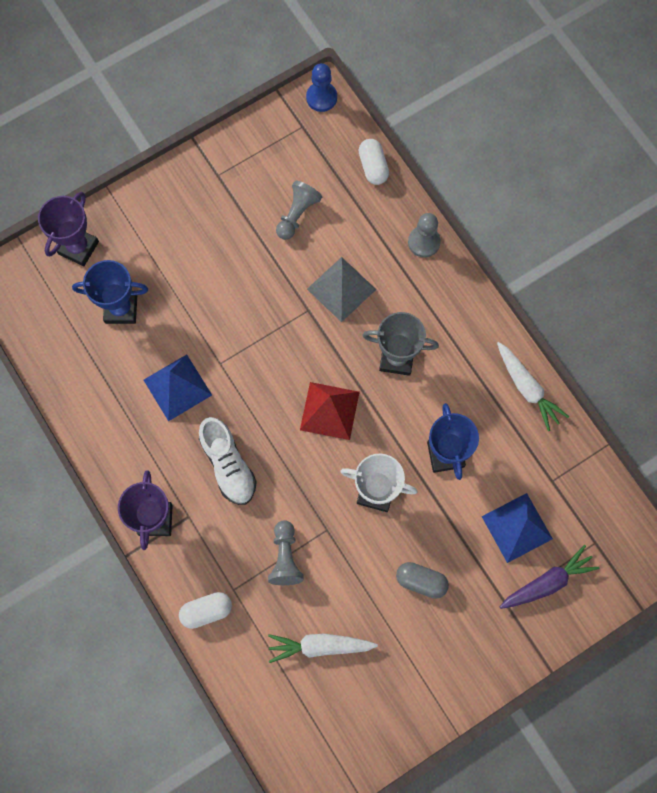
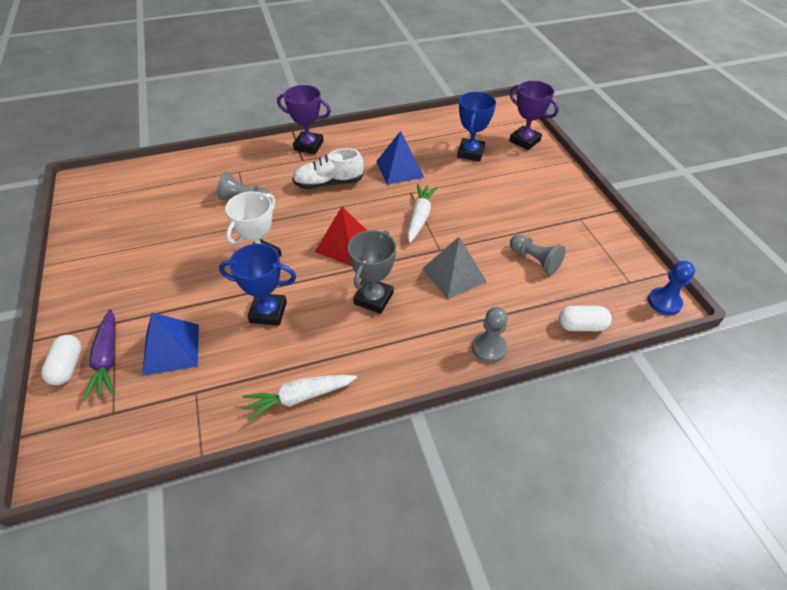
camera: 105 degrees right, 25 degrees down
white capsule [179,592,232,629] -> white capsule moved to [41,335,82,385]
white carrot [268,634,378,663] -> white carrot moved to [407,184,438,243]
grey capsule [396,562,449,599] -> none

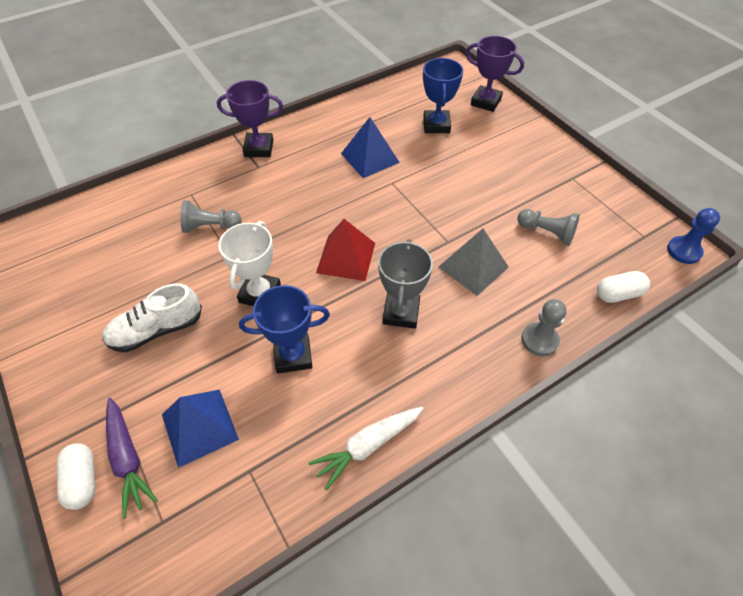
camera: 15 degrees left, 5 degrees up
white shoe [292,148,364,189] -> white shoe moved to [102,283,202,352]
white carrot [407,184,438,243] -> none

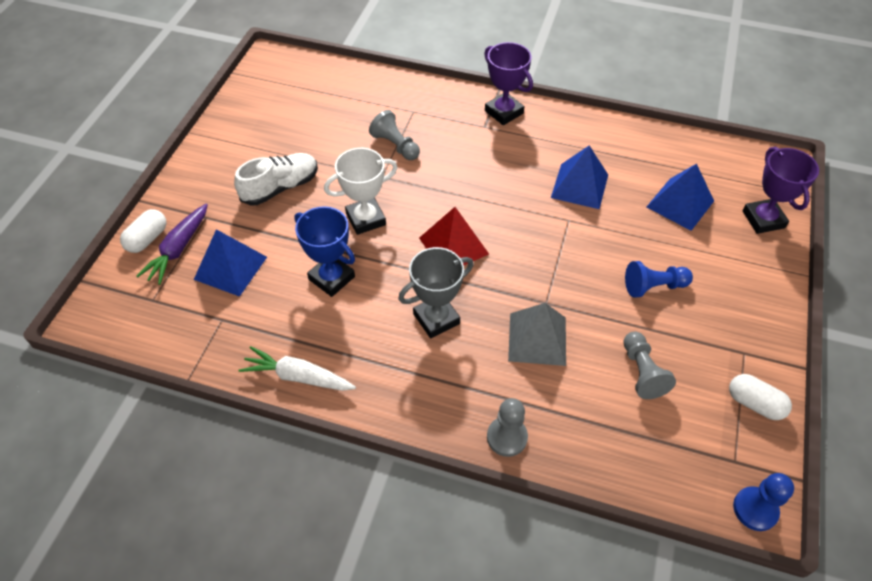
camera: 50 degrees right, 0 degrees up
white shoe [102,283,202,352] -> white shoe turned 120 degrees clockwise [234,153,318,205]
blue trophy [423,58,463,133] -> blue pyramid [647,164,714,231]
white capsule [597,271,650,303] -> white capsule moved to [729,374,792,420]
none -> blue pawn [625,261,693,297]

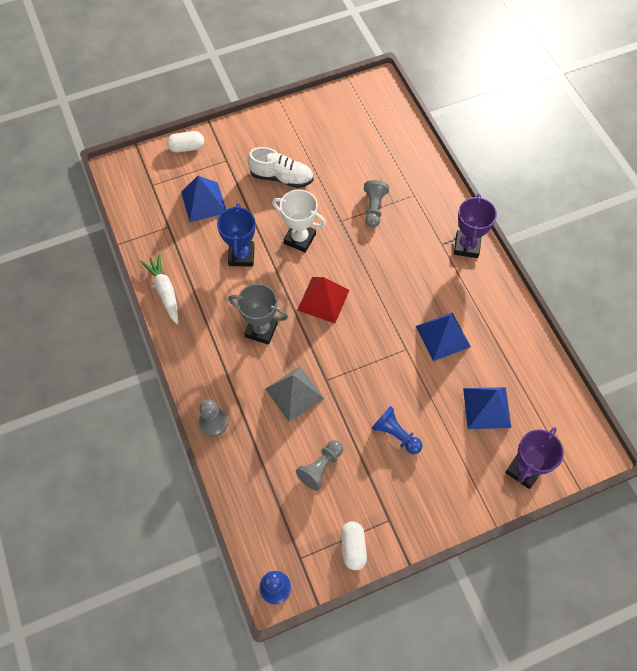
camera: 50 degrees right, 10 degrees up
purple carrot [137,204,208,285] -> none

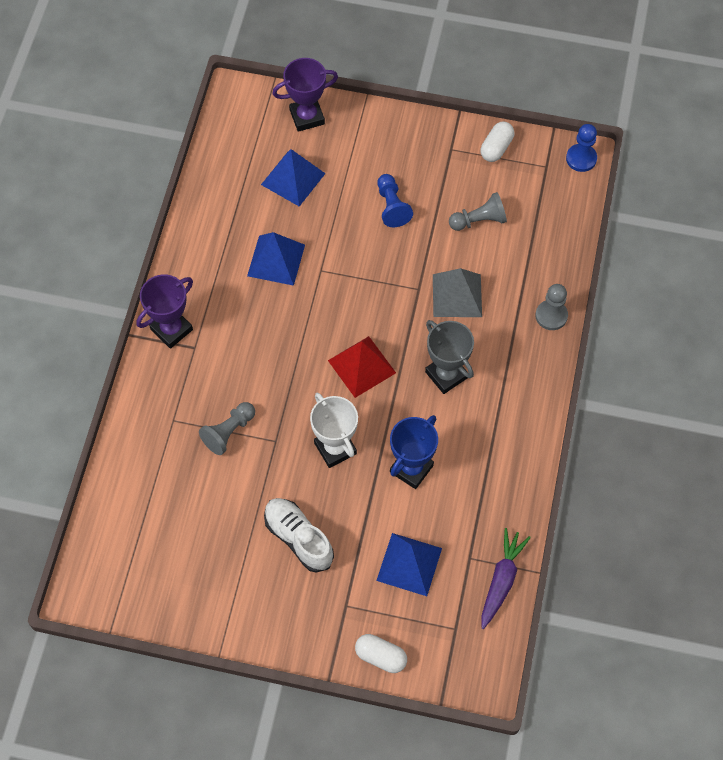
camera: 145 degrees left, 0 degrees up
white carrot [141,254,178,324] -> none
none -> purple carrot [481,528,531,629]

